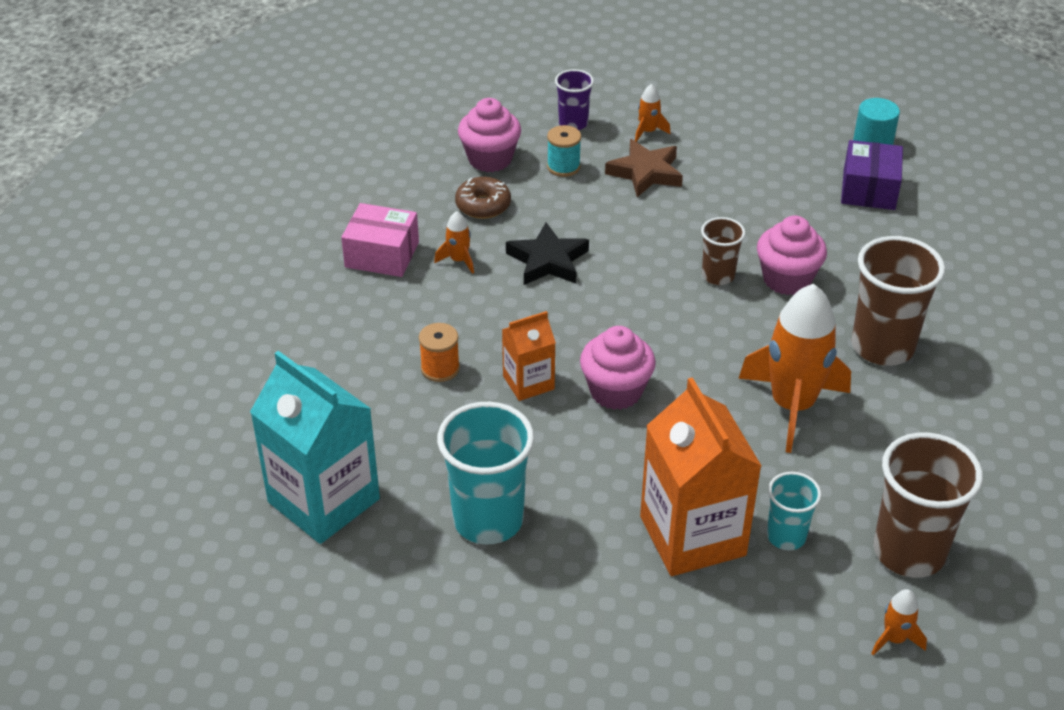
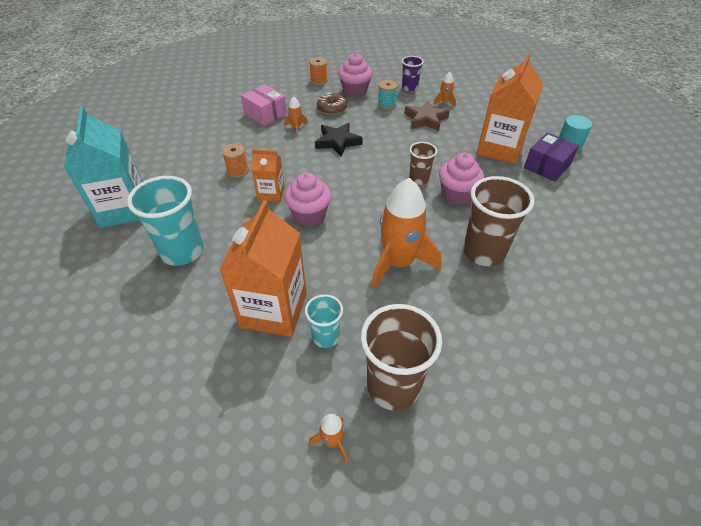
camera: 30 degrees right, 5 degrees up
none -> orange spool [309,57,328,85]
none -> orange carton [477,53,543,164]

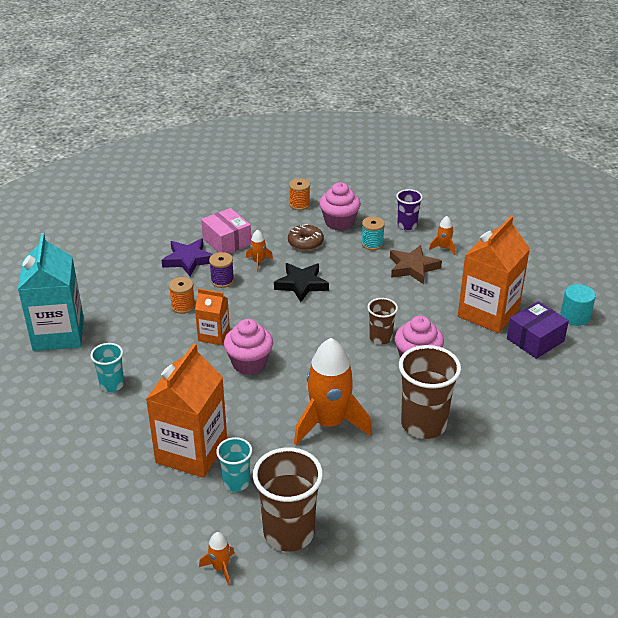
camera: 10 degrees right, 10 degrees down
turquoise cup [127,176,203,266] -> turquoise cup [90,343,124,392], size x0.55
none -> purple star [161,238,213,276]
none -> purple spool [209,252,234,288]

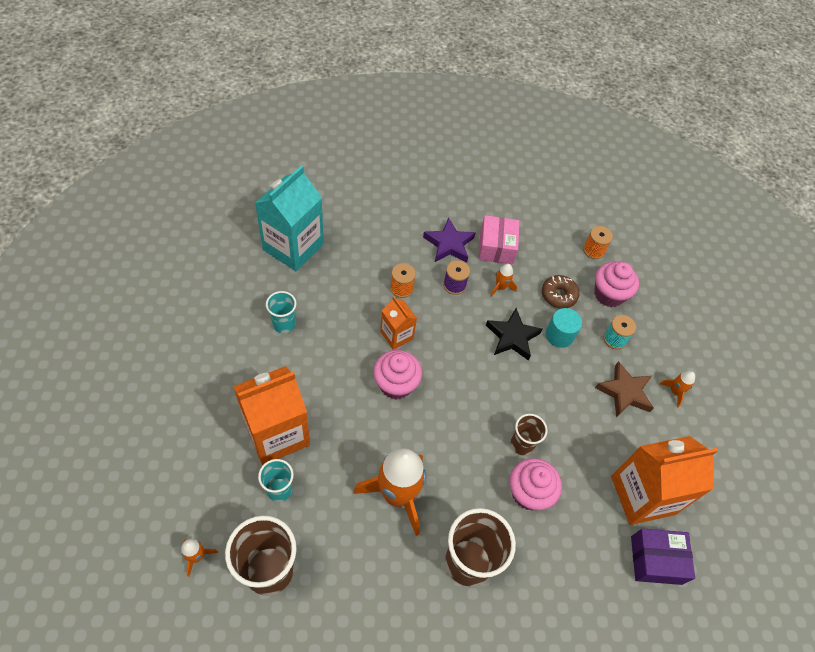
camera: 35 degrees right, 20 degrees up
purple cup [396,189,423,230] -> none
turquoise cylinder [560,284,596,326] -> turquoise cylinder moved to [546,308,582,348]

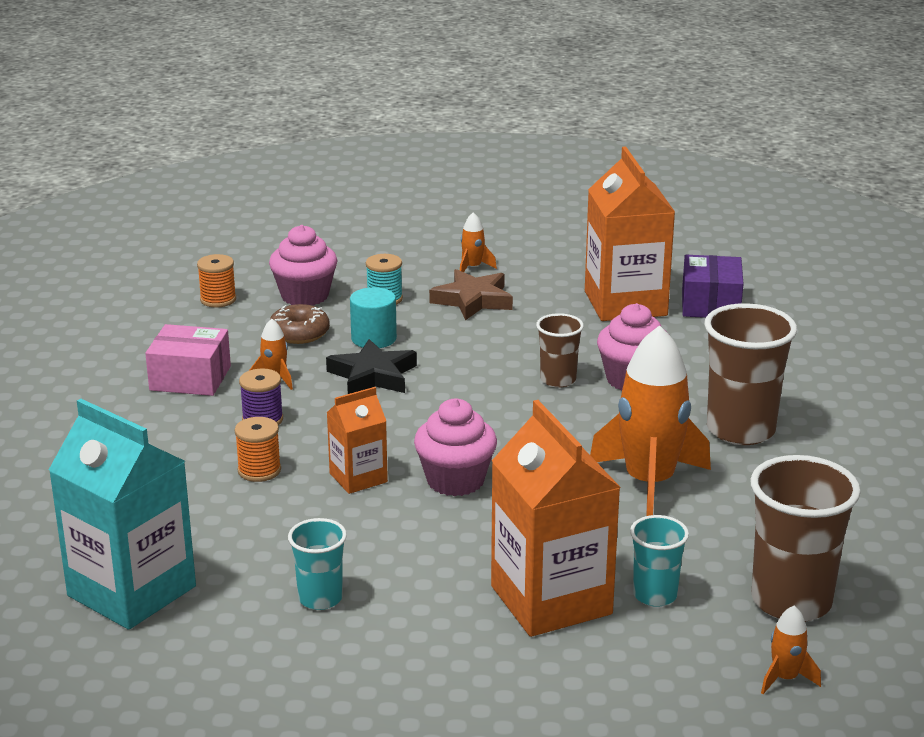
camera: 80 degrees left, 30 degrees down
purple star [423,217,475,263] -> none

